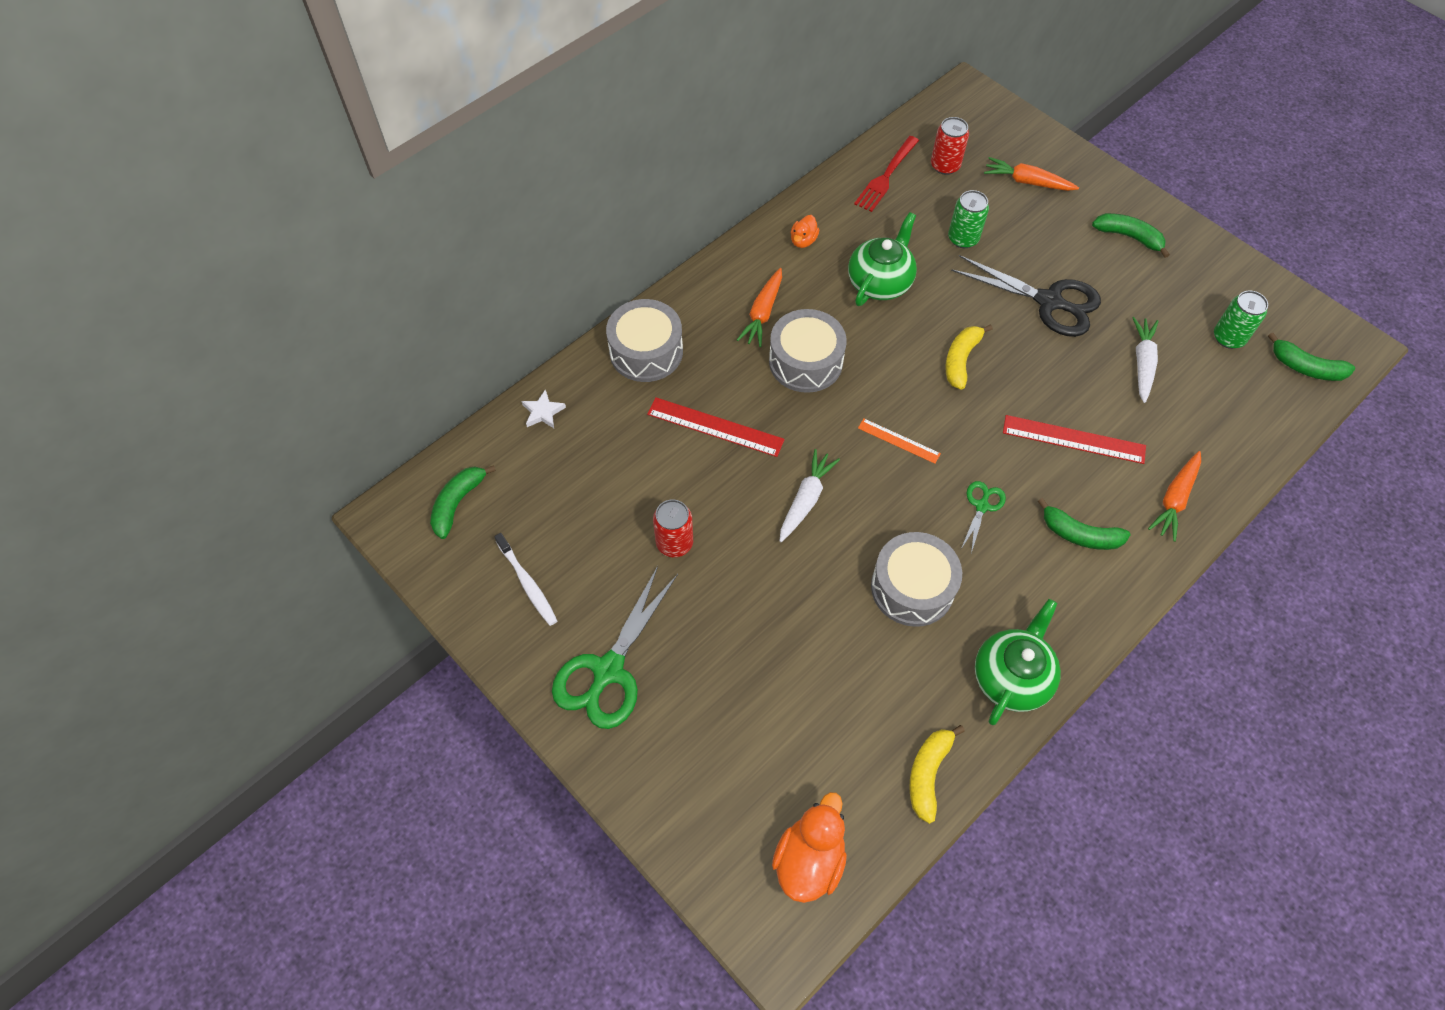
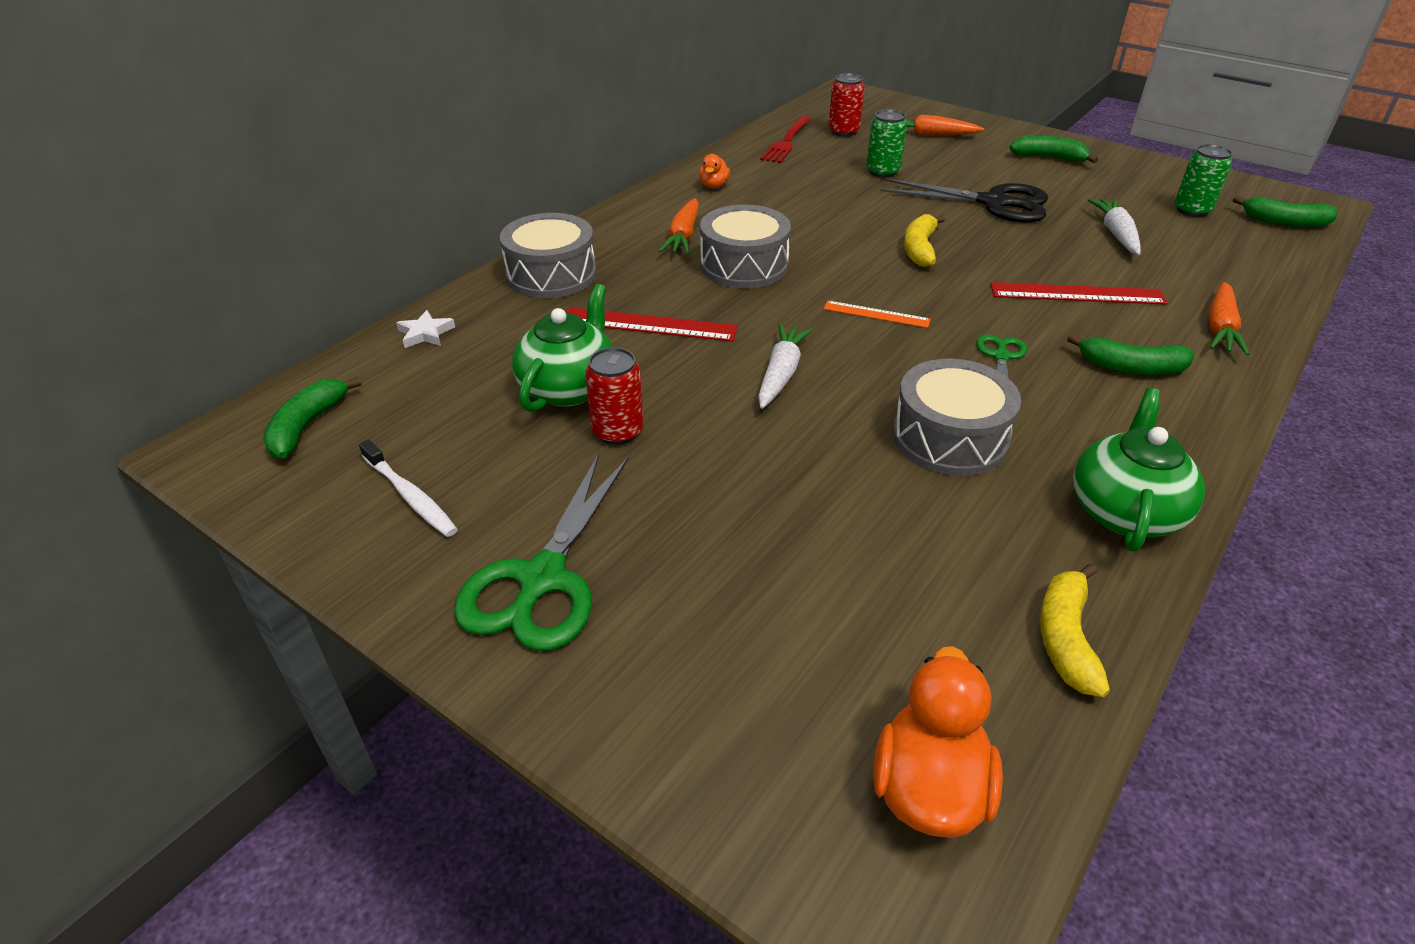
camera: 10 degrees left, 20 degrees down
green teapot [848,212,917,306] -> green teapot moved to [512,284,613,412]

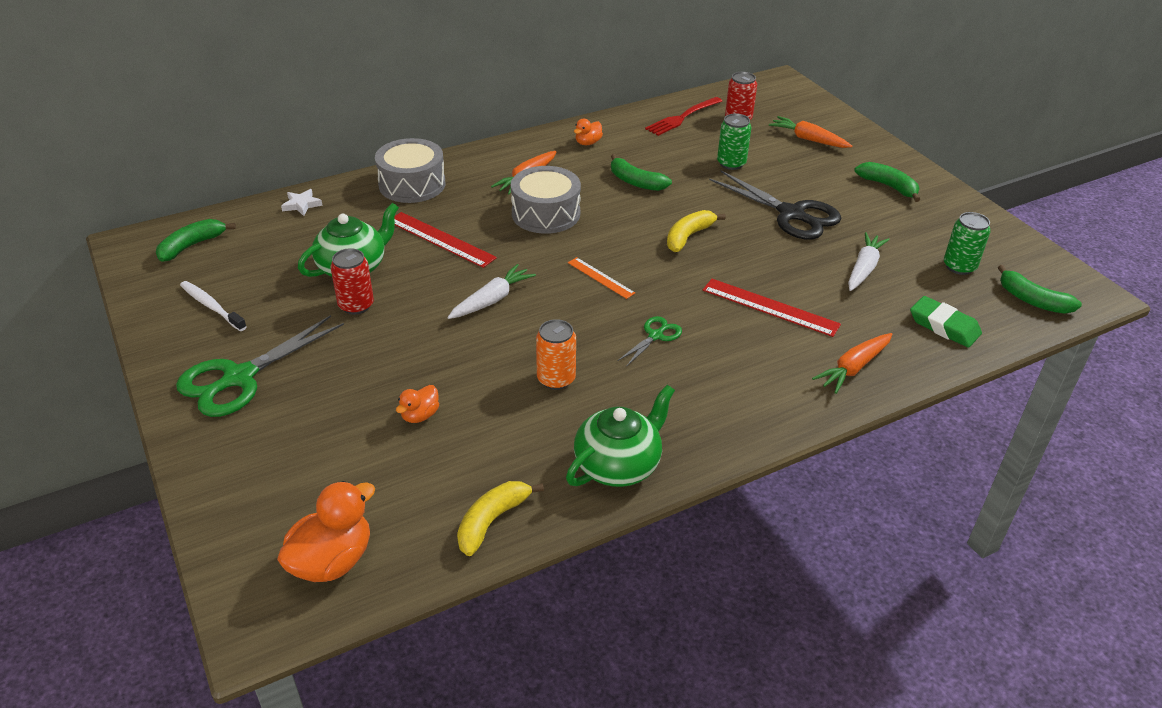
camera: 25 degrees right, 0 degrees up
white toothbrush [359,440,458,537] -> white toothbrush turned 150 degrees clockwise [180,281,247,331]
grey drum [893,359,1021,476] -> orange can [536,319,576,390]
green banana [1067,334,1194,375] -> green banana moved to [611,154,672,191]
none -> orange duck [396,385,439,423]
none -> green eraser [910,296,982,348]

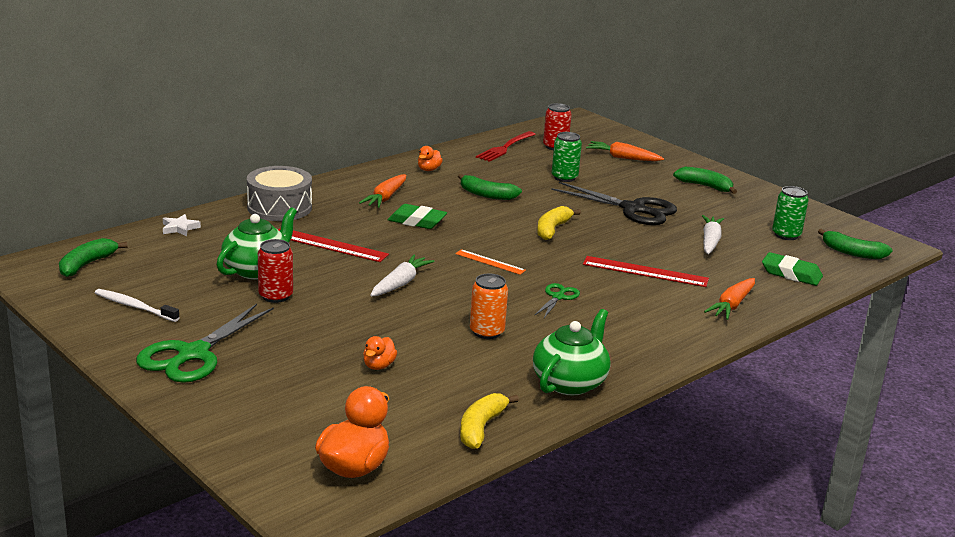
camera: 15 degrees left, 15 degrees down
grey drum [511,166,581,234] -> green eraser [388,204,447,229]

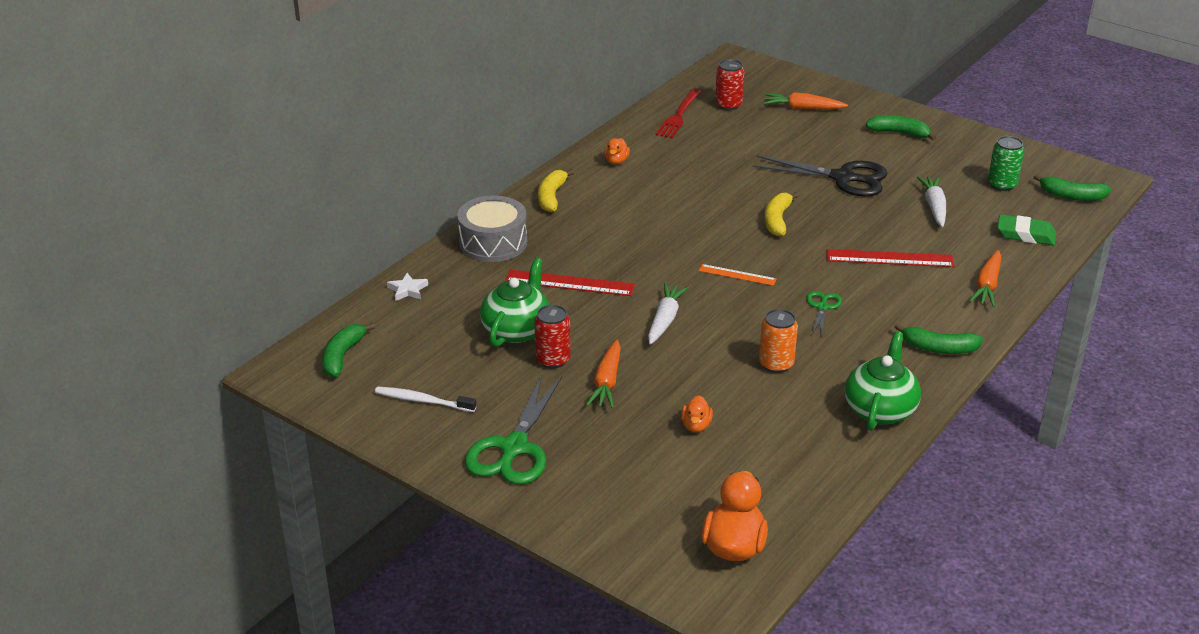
camera: 10 degrees left, 10 degrees up
orange carrot [359,174,406,208] -> orange carrot moved to [586,340,621,409]
green eraser [388,204,447,229] -> none
green banana [458,174,522,200] -> green banana moved to [895,323,983,354]
yellow banana [460,393,519,449] -> yellow banana moved to [538,169,574,212]
green can [552,132,582,182] -> none

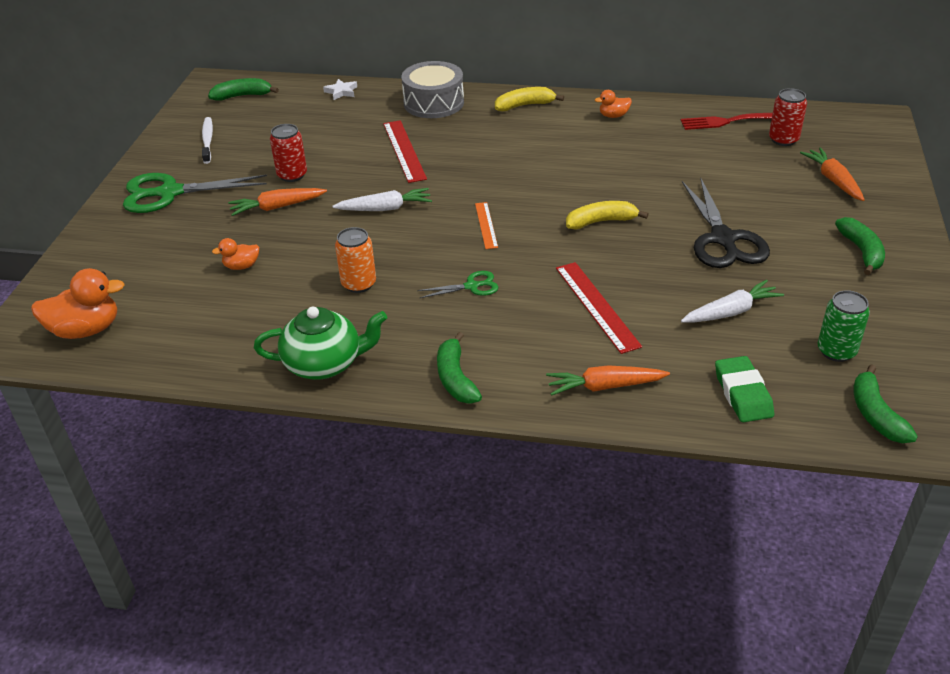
camera: 65 degrees right, 5 degrees up
green teapot [480,258,549,347] -> none

